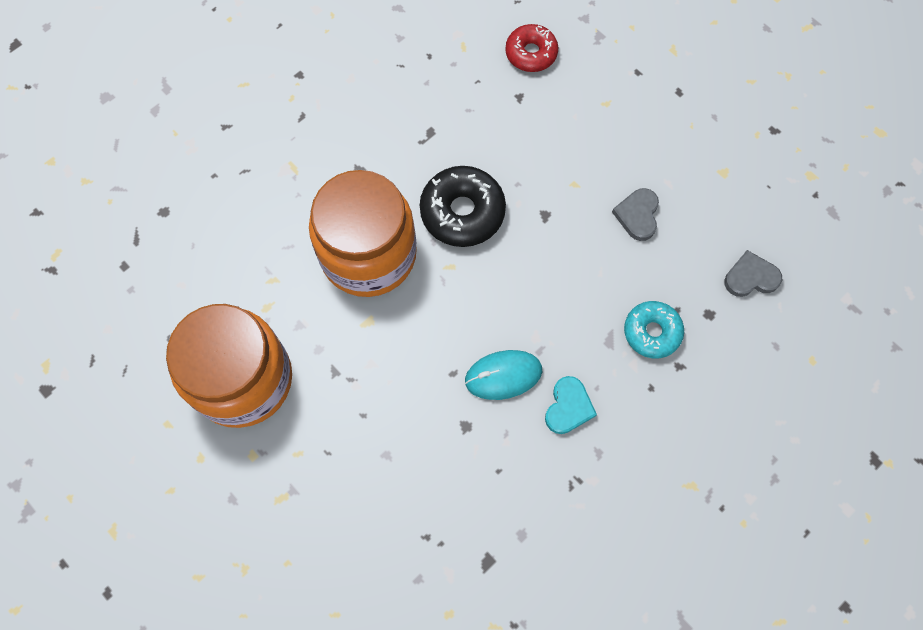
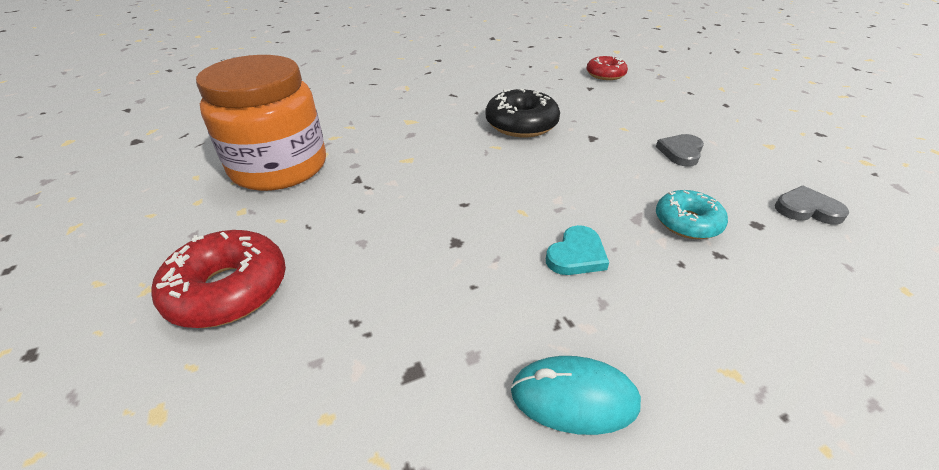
camera: 20 degrees right, 30 degrees down
orange jar [309,170,417,297] -> none
turquoise mouse [465,350,542,400] -> turquoise mouse moved to [511,356,641,435]
none -> red donut [151,230,286,328]

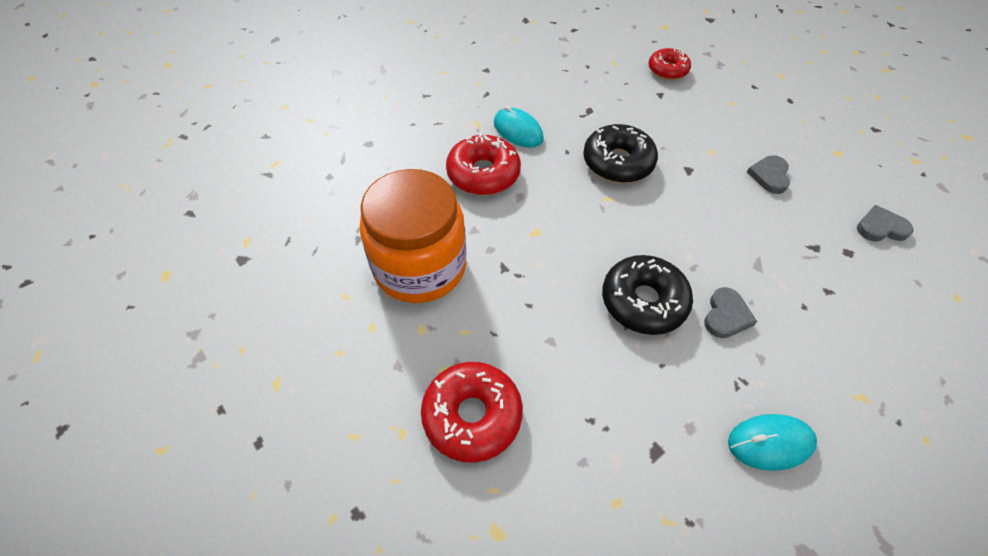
camera: 15 degrees left, 15 degrees up
turquoise heart [546,225,609,275] -> grey heart [704,287,757,338]
turquoise donut [656,190,728,239] -> none
none -> red donut [446,133,521,195]
none -> turquoise mouse [494,106,544,148]
none -> black donut [602,255,693,335]

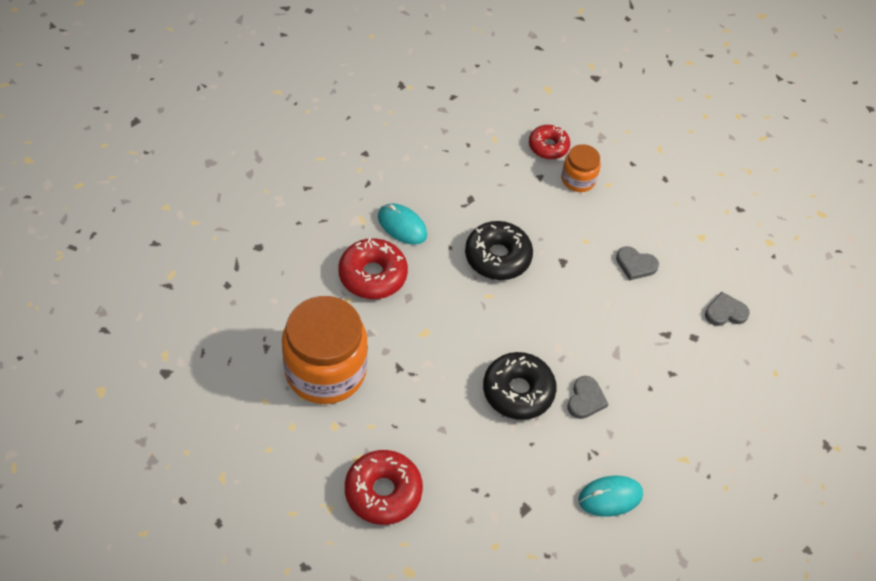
camera: 10 degrees left, 0 degrees up
grey heart [747,155,790,194] -> grey heart turned 75 degrees counterclockwise [616,246,659,280]
none -> orange jar [562,144,601,192]

